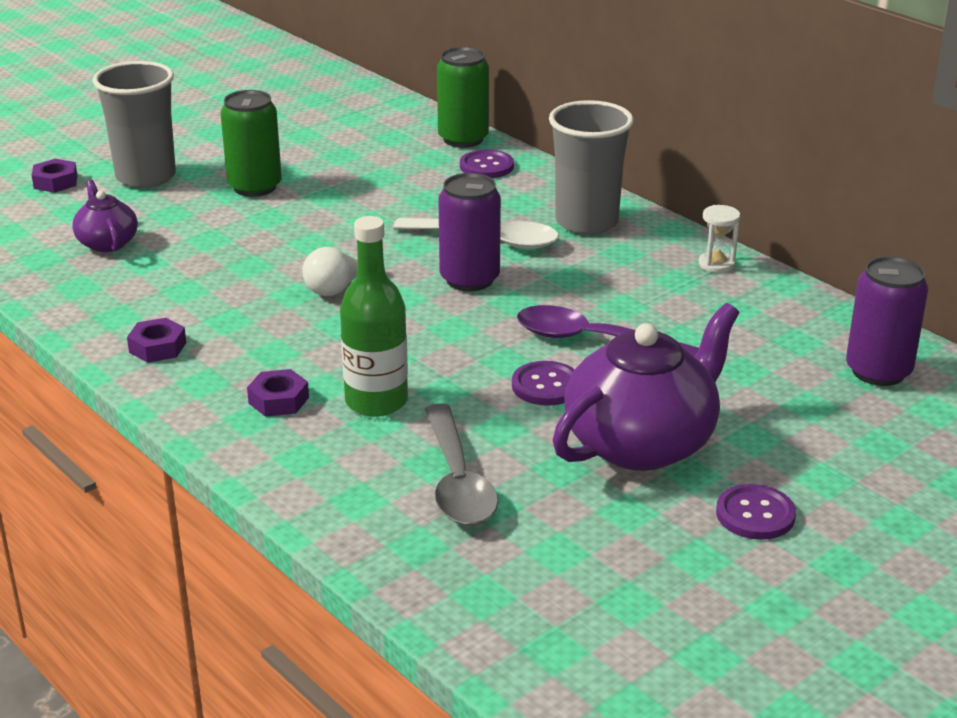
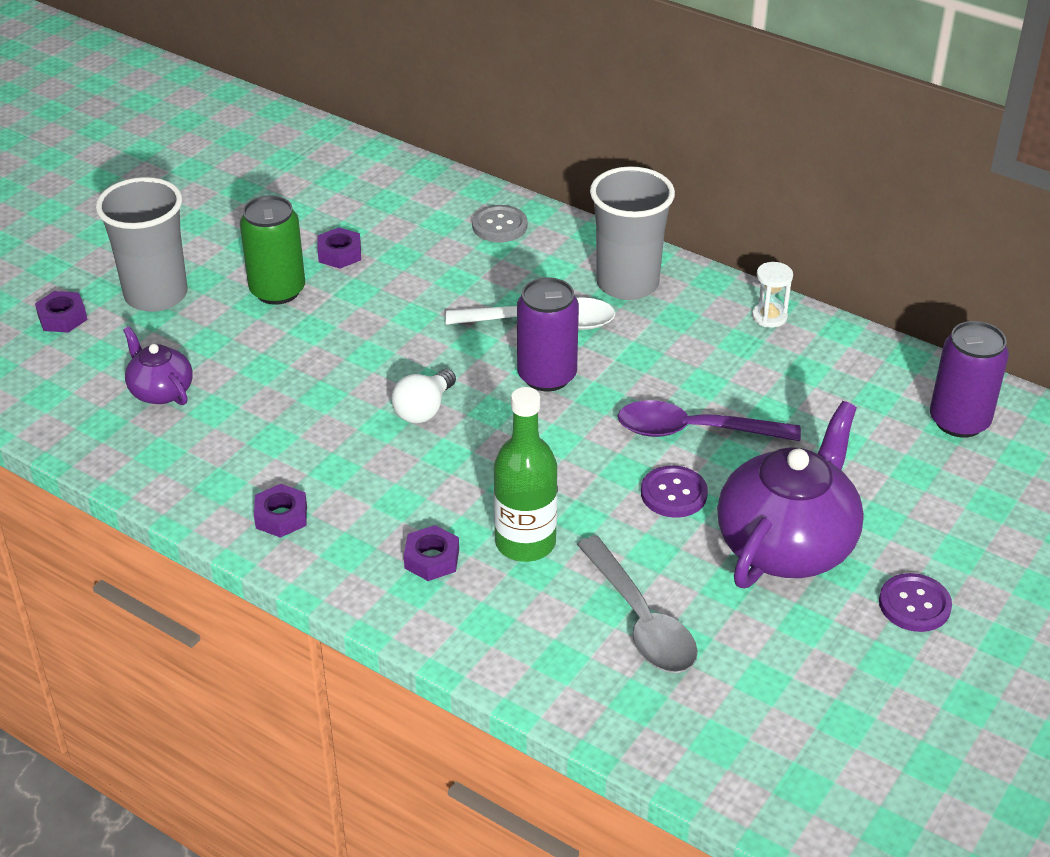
camera: 15 degrees left, 10 degrees up
green can [437,47,489,148] -> none
purple button [460,149,514,178] -> grey button [472,205,527,242]
none -> purple nut [318,227,361,269]

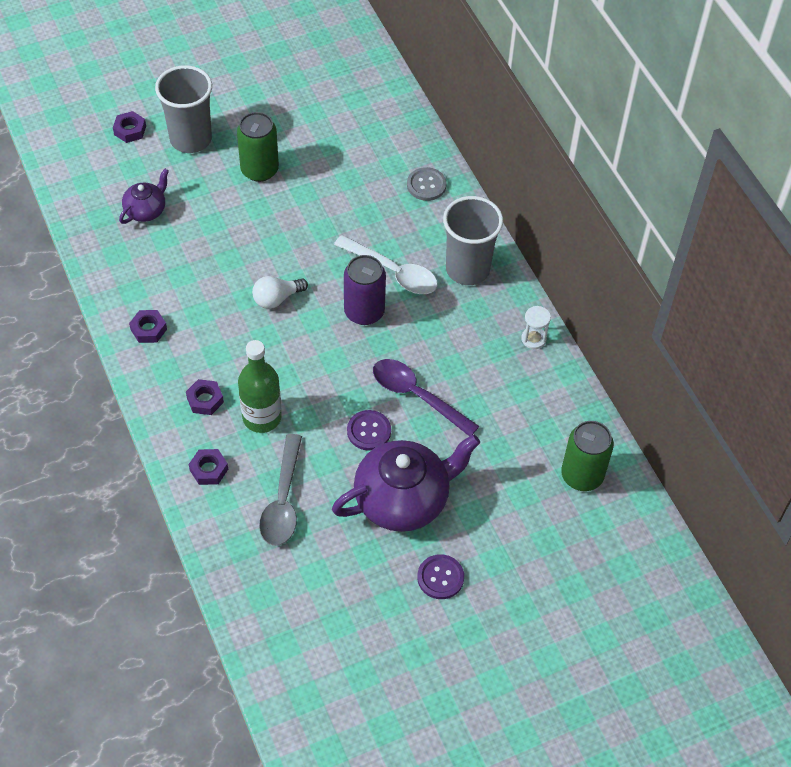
camera: 30 degrees right, 15 degrees up
purple teapot [123,326,193,405] -> purple teapot turned 45 degrees clockwise [119,169,169,224]
purple nut [318,227,361,269] -> purple nut moved to [189,449,228,485]
purple can [930,321,1009,438] -> green can [561,421,614,491]

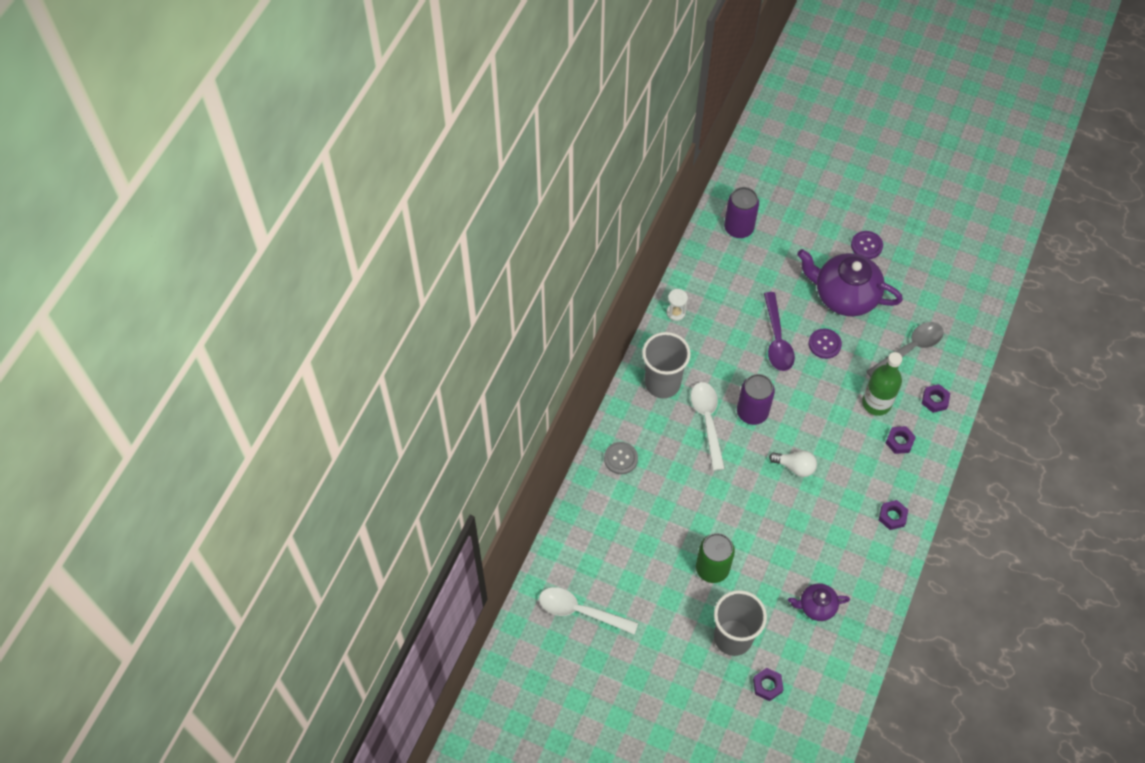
camera: 130 degrees left, 5 degrees up
green can [561,421,614,491] -> purple can [724,187,759,238]
none -> white spoon [539,587,638,635]

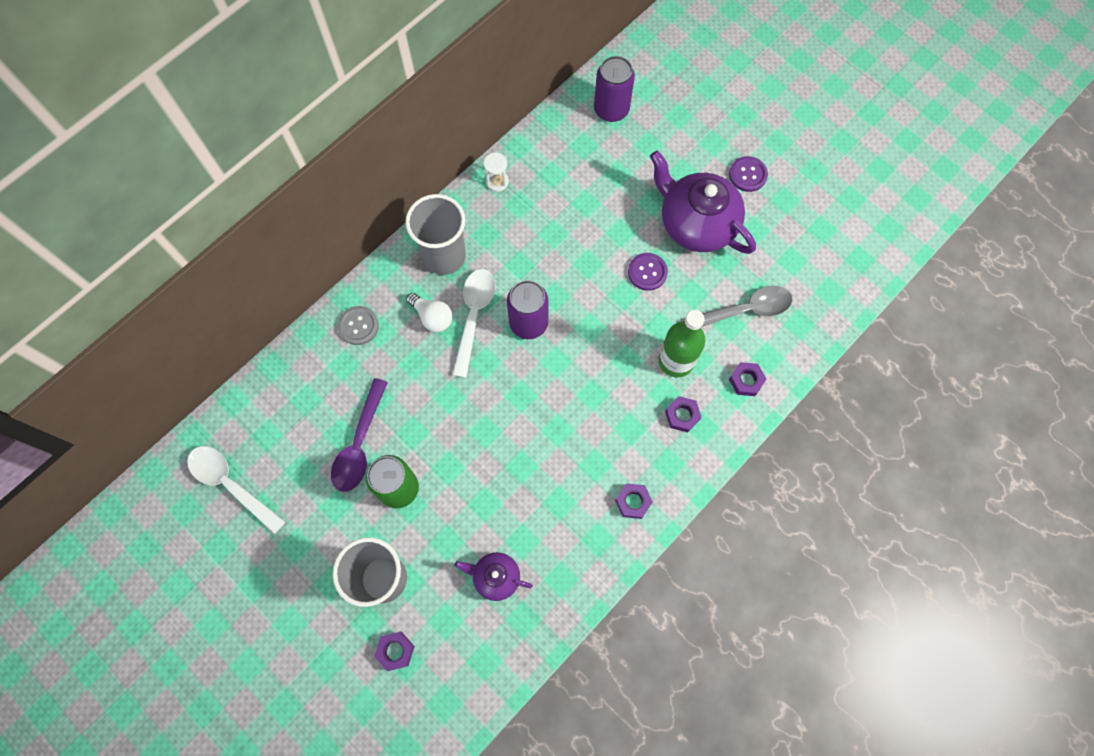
camera: 20 degrees right, 10 degrees up
purple spoon [764,292,795,371] -> purple spoon moved to [331,378,388,492]
white light bulb [769,451,817,477] -> white light bulb moved to [406,293,453,332]

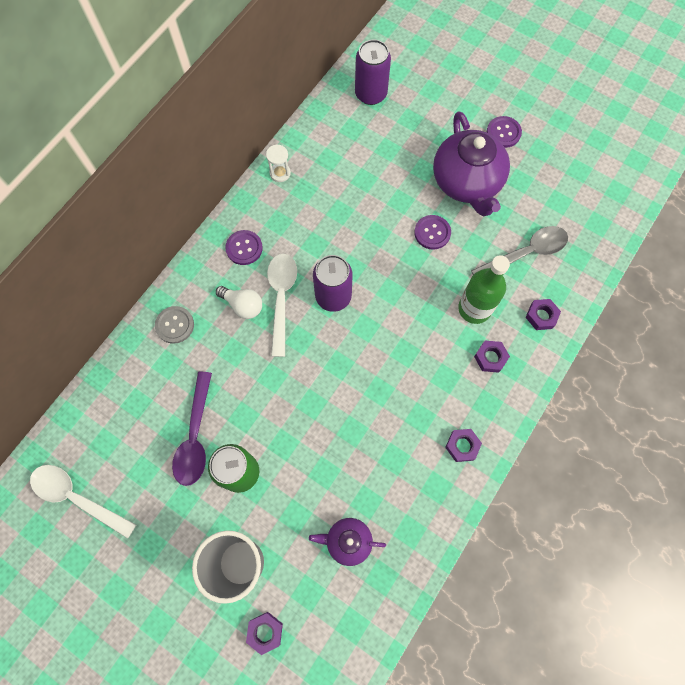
camera: 10 degrees left, 0 degrees up
grey cup [405,194,466,275] -> purple button [225,230,263,265]
purple teapot [650,151,756,254] -> purple teapot turned 135 degrees counterclockwise [433,111,510,216]

